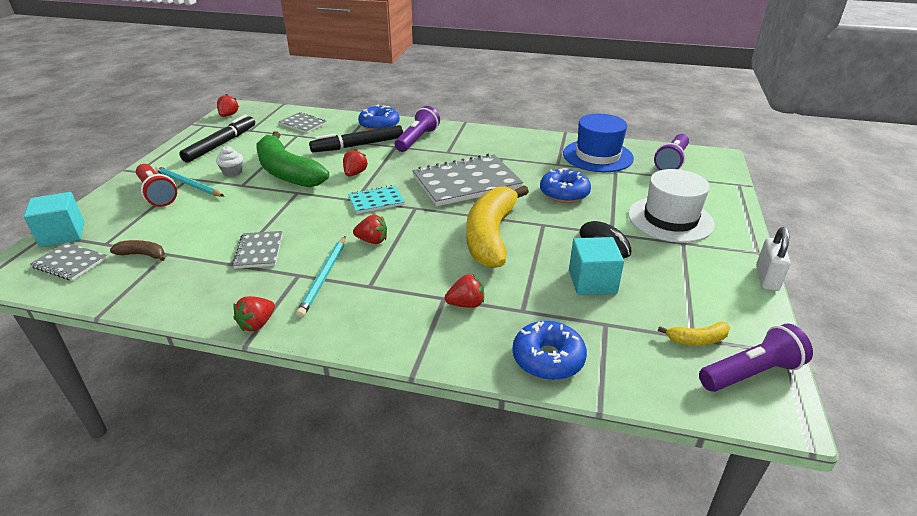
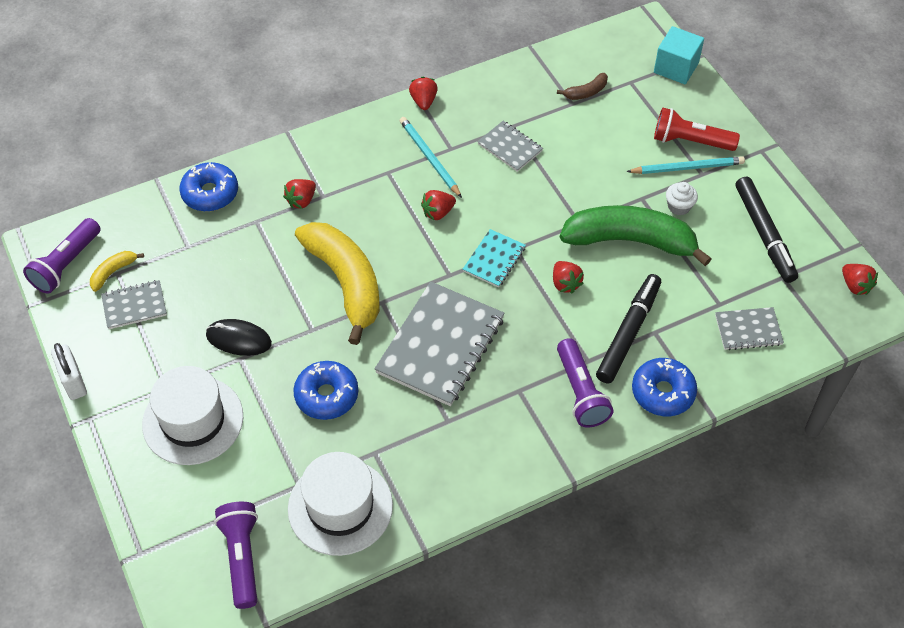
camera: 140 degrees right, 20 degrees up
grey notebook [30,242,107,281] -> grey notebook moved to [101,280,167,329]
blue hat [563,114,634,172] -> white hat [288,452,393,556]
turquoise cube [569,237,624,295] -> none

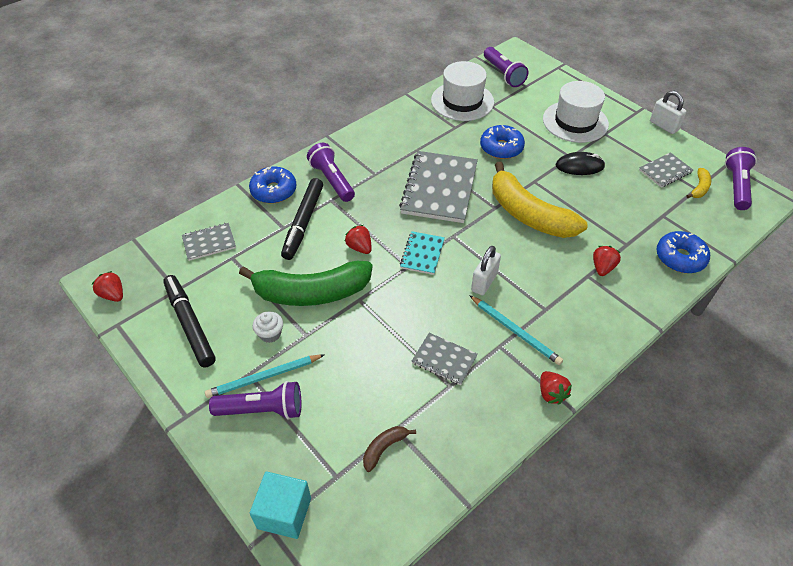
camera: 165 degrees right, 5 degrees down
red strawberry [421,190,456,220] -> white padlock [471,246,501,295]
red flashlight [654,107,740,151] -> purple flashlight [209,381,301,420]

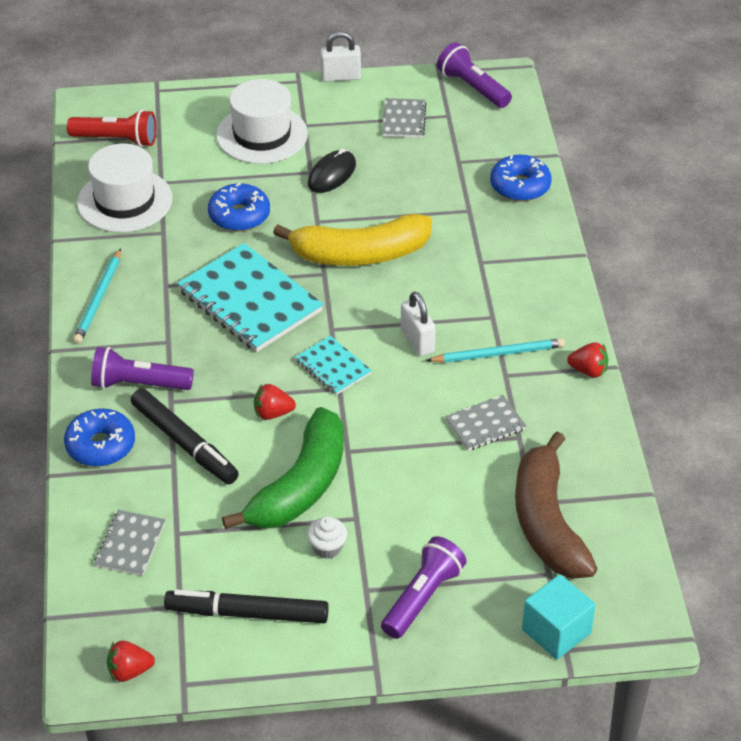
camera: 55 degrees left, 5 degrees down
turquoise pencil [205,354,325,398] -> turquoise pencil moved to [73,248,121,344]
brown banana [363,426,416,472] -> brown banana [515,432,598,579], size x2.41
grey notebook [399,151,478,223] -> turquoise notebook [177,243,324,352]
purple flashlight [484,47,528,87] -> red flashlight [67,110,156,147]
red strawberry [593,246,621,276] -> none
yellow banana [686,168,711,198] -> none

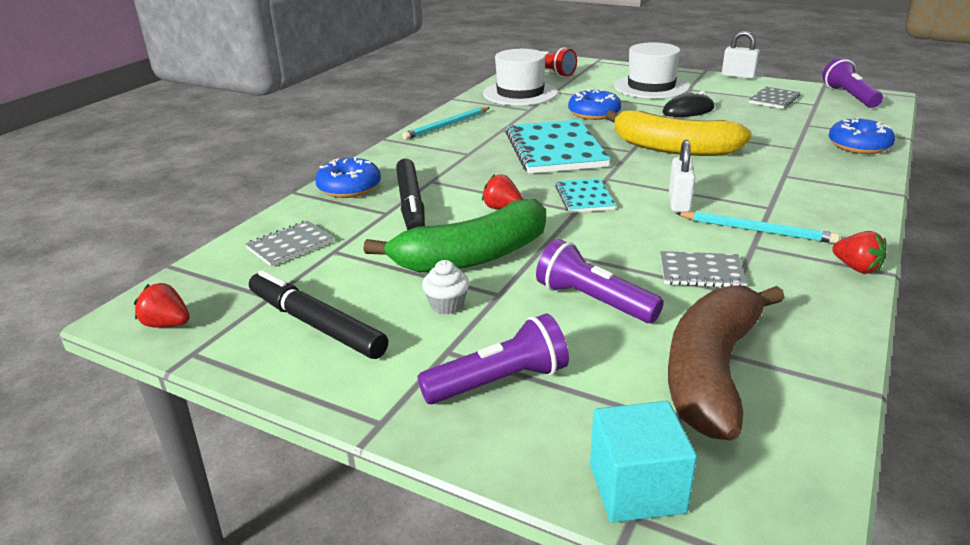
camera: 35 degrees right, 15 degrees down
purple flashlight [91,347,194,390] -> purple flashlight moved to [536,239,664,323]

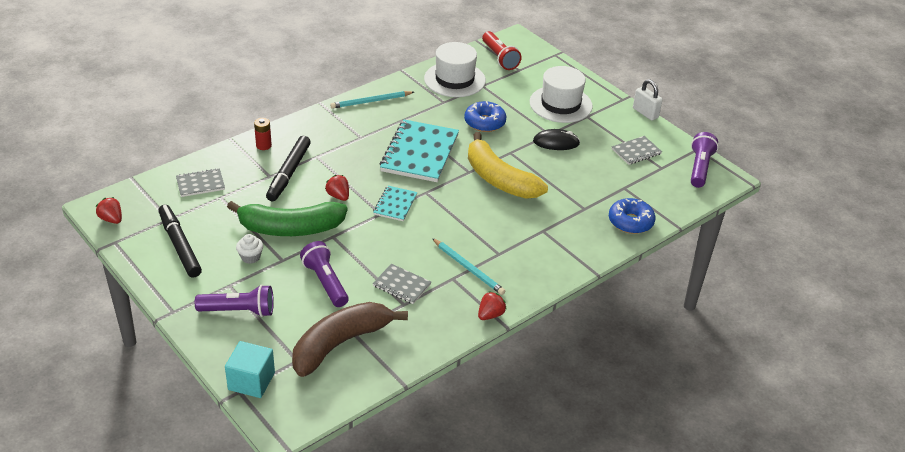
camera: 20 degrees right, 10 degrees up
blue donut [315,157,381,198] -> red battery [254,118,272,150]
white padlock [669,140,695,212] -> none
red strawberry [832,231,887,274] -> red strawberry turned 120 degrees counterclockwise [478,291,507,320]

